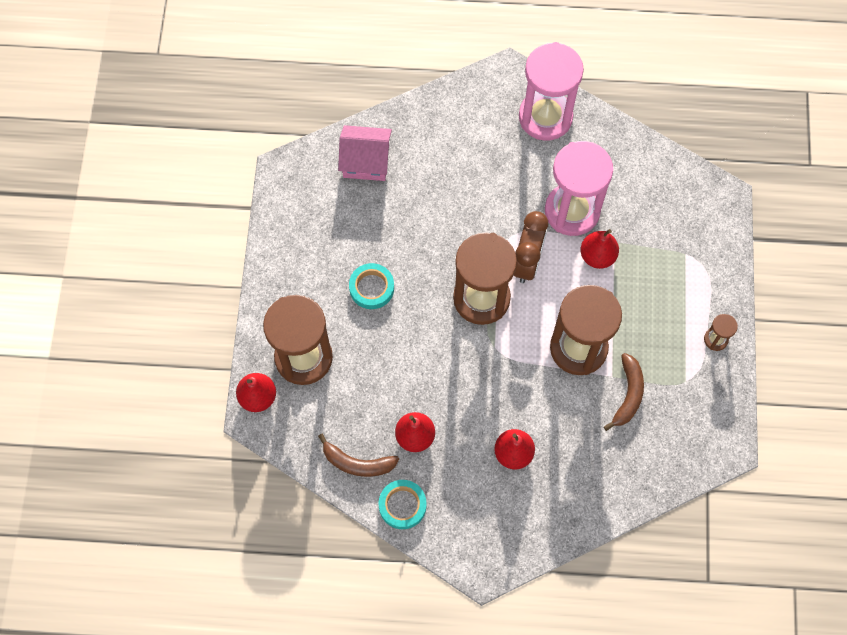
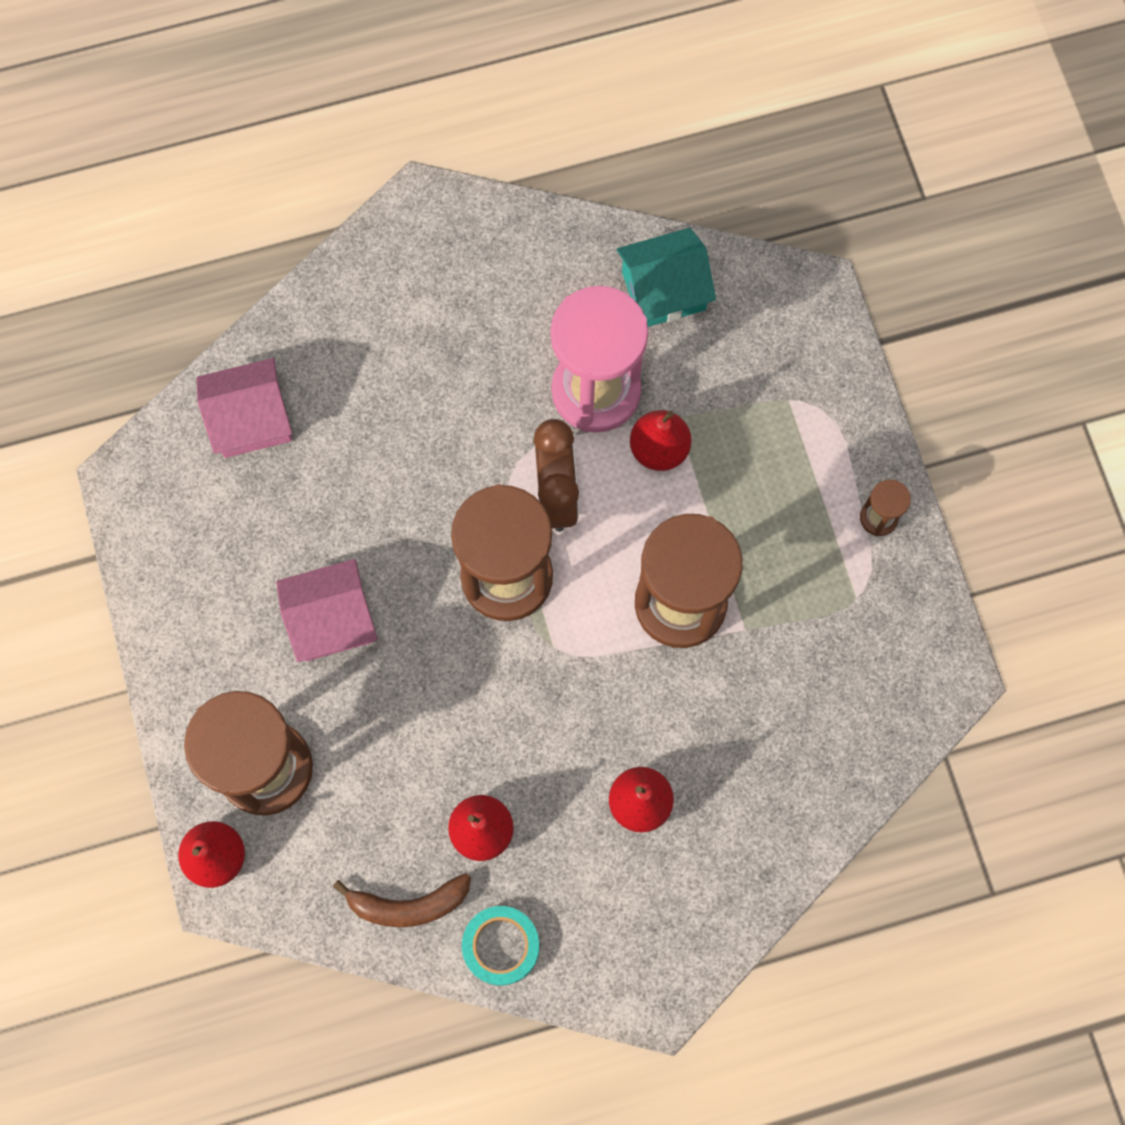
camera: 20 degrees left, 5 degrees up
turquoise tape [349,263,394,309] -> pink house [276,559,377,662]
pink hourglass [519,42,584,141] -> none
brown banana [604,353,644,431] -> none
none -> turquoise house [617,228,716,327]

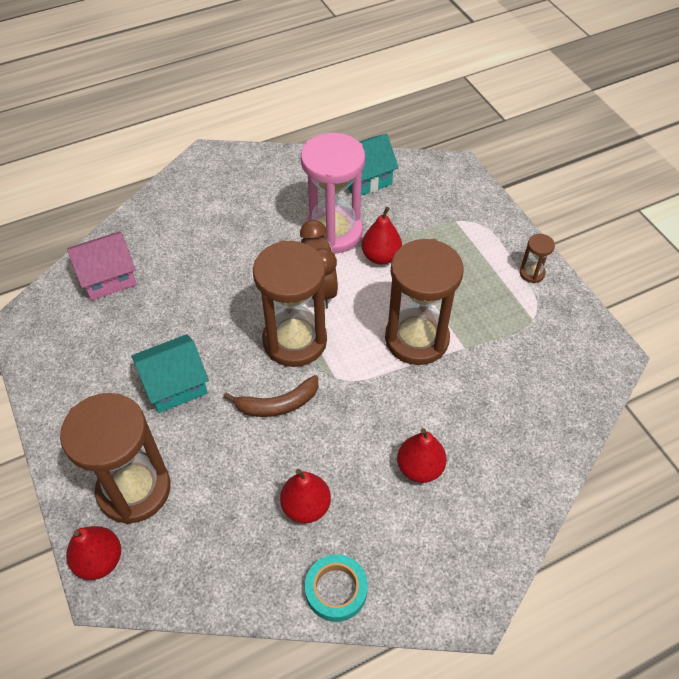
camera: 10 degrees left, 20 degrees down
pink house [276,559,377,662] -> turquoise house [131,334,209,413]
brown banana [333,873,471,927] -> brown banana moved to [223,375,318,417]

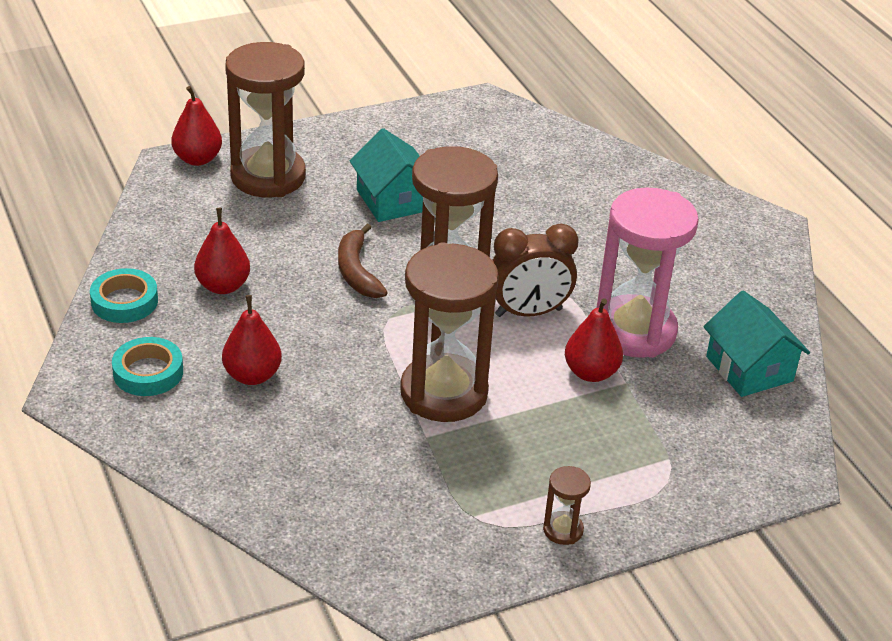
camera: 90 degrees right, 15 degrees down
pink house [67,231,137,300] -> none
none -> turquoise tape [112,337,183,396]

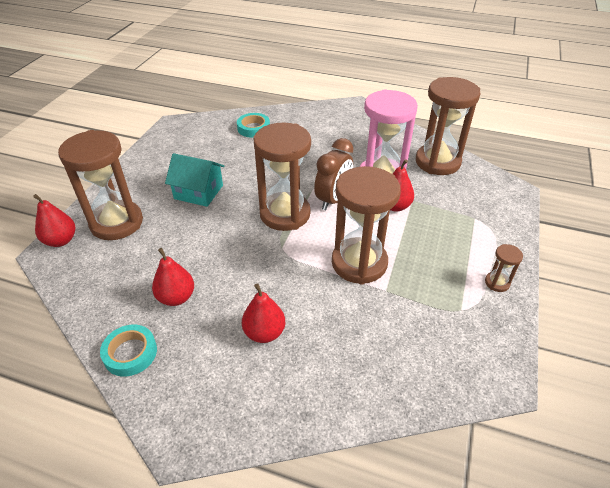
camera: 45 degrees left, 5 degrees up
turquoise tape [112,337,183,396] -> turquoise tape moved to [237,113,270,138]
brown banana [338,223,388,298] -> none
turquoise house [703,290,810,397] -> brown hourglass [416,77,481,175]

